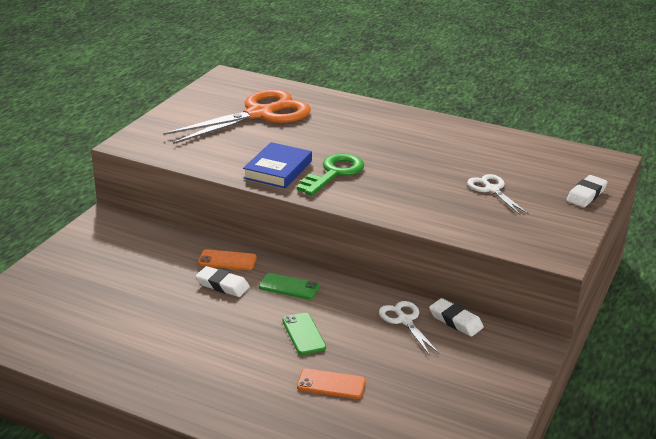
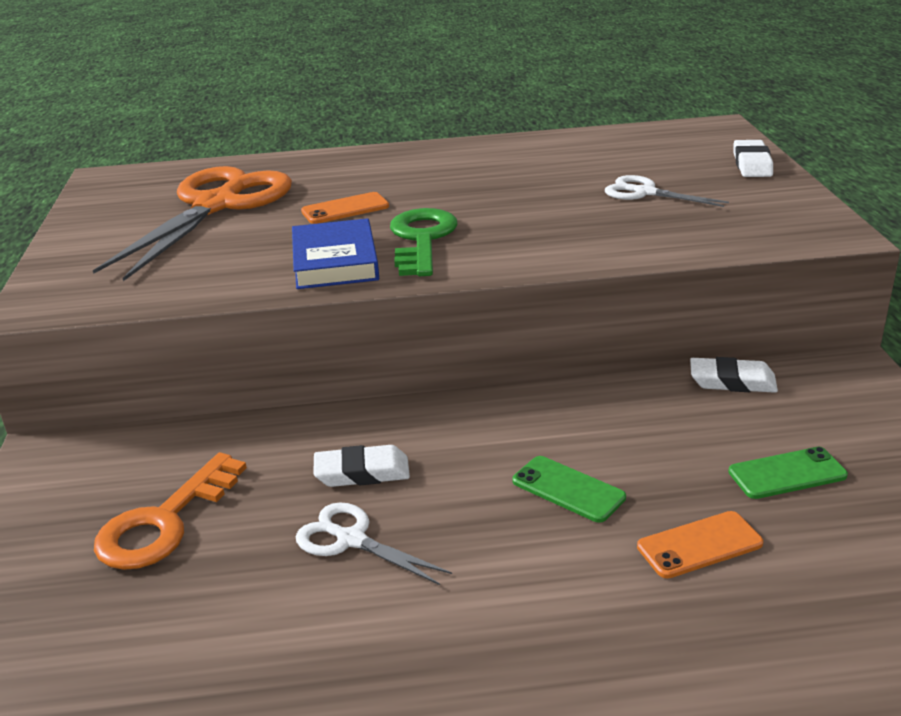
camera: 30 degrees left, 0 degrees up
orange phone [198,249,257,270] -> orange phone moved to [301,192,389,224]
green phone [259,273,320,300] -> green phone moved to [728,447,848,499]
white scissors [379,301,439,356] -> white scissors moved to [296,502,452,585]
none -> orange key [94,452,247,570]

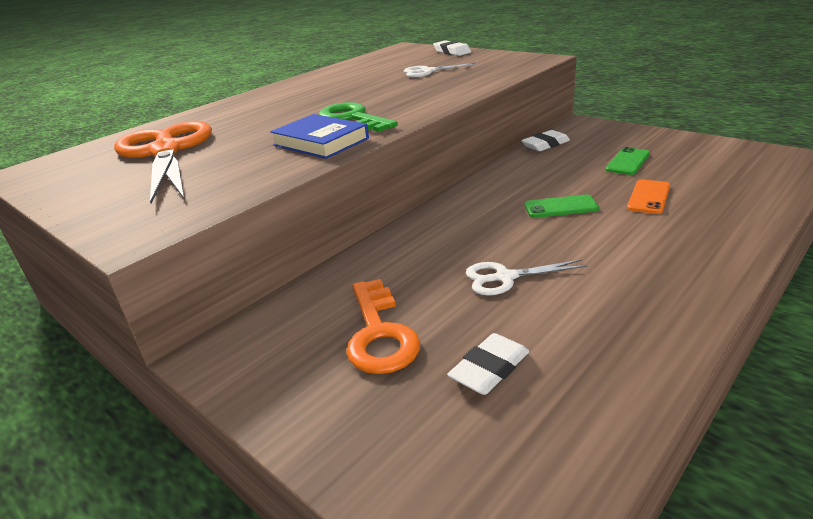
camera: 40 degrees left, 0 degrees up
orange phone [301,192,389,224] -> none
white eraser [313,445,410,487] -> white eraser moved to [447,333,529,395]

